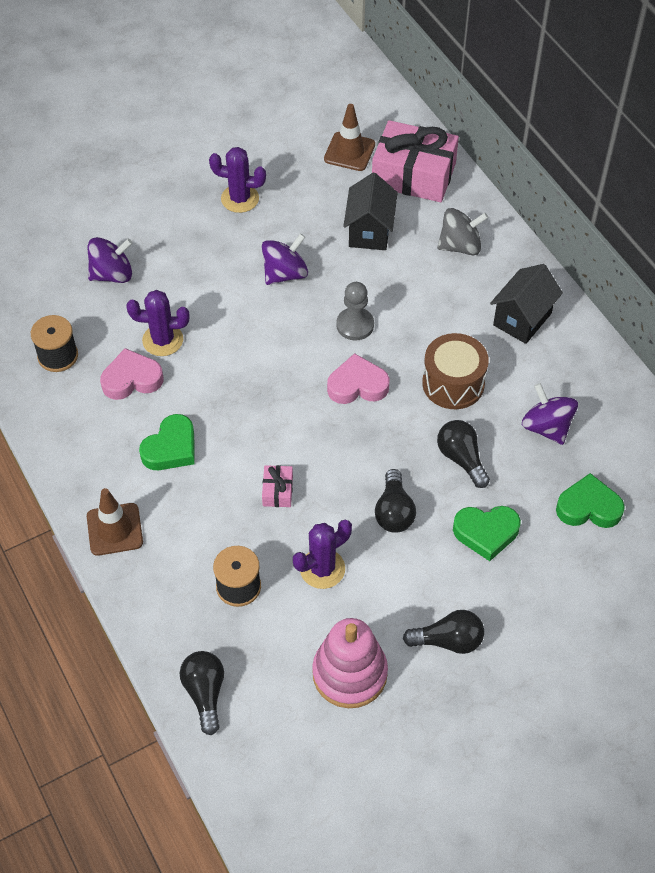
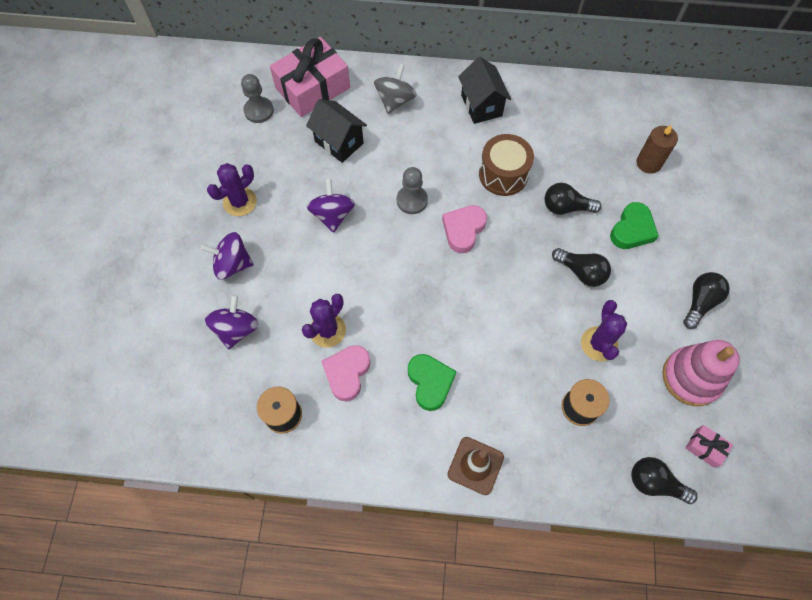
camera: 55 degrees left, 10 degrees up
pink gift [262,465,293,507] -> pink gift moved to [685,425,733,468]
brown traffic cone [324,104,375,171] -> grey pawn [241,74,274,123]
purple spinning top [522,383,578,445] -> purple spinning top moved to [201,232,254,280]
green heart [556,473,625,528] -> brown candle [636,124,678,174]

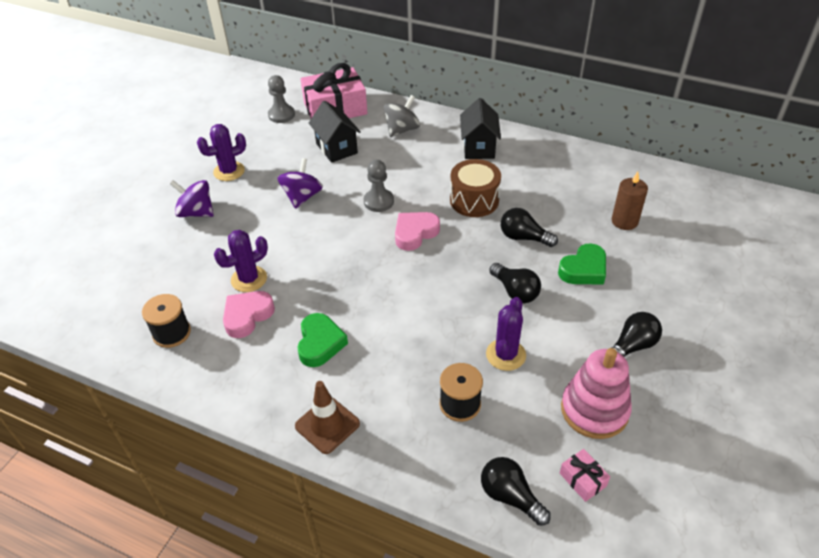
camera: 20 degrees right, 20 degrees down
purple spinning top [205,294,258,349] -> none

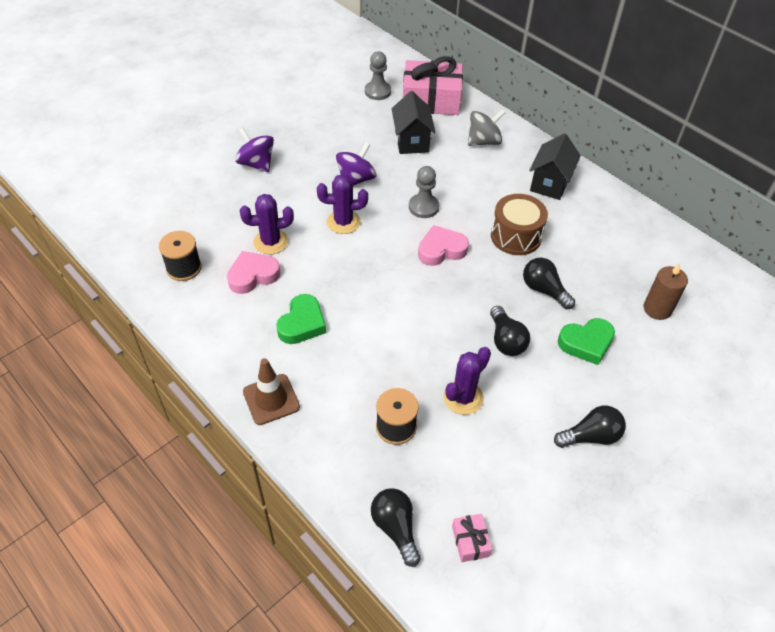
camera: 20 degrees right, 5 degrees up
purple cactus [197,124,246,181] -> purple cactus moved to [317,174,368,234]
pink stacking toy [561,348,632,439] -> none

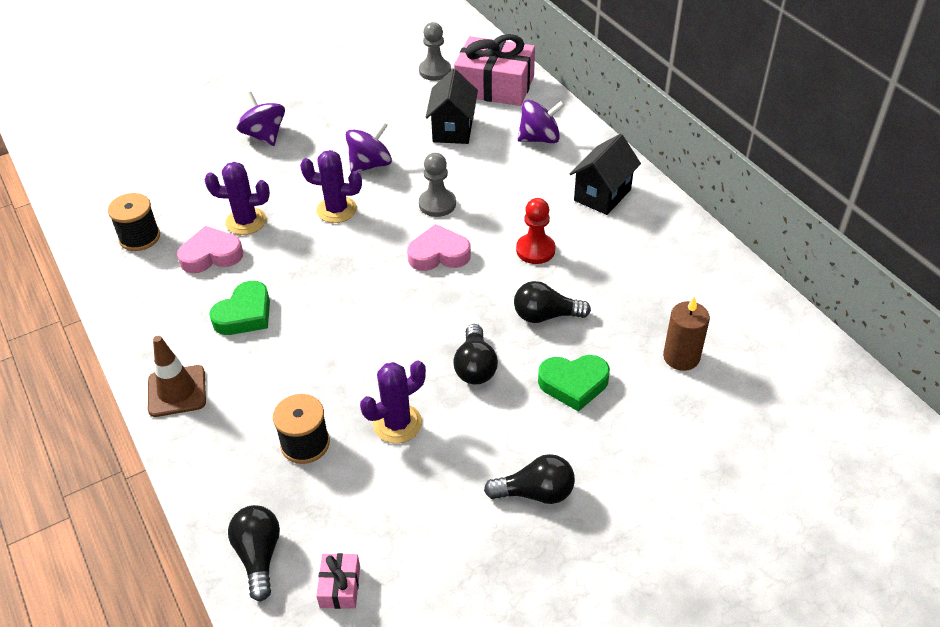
camera: 15 degrees right, 5 degrees down
grey spinning top [468,110,505,146] -> purple spinning top [518,100,565,143]
brown drum [491,194,548,255] -> red pawn [516,198,556,264]
black light bulb [523,258,575,309] -> black light bulb turned 60 degrees counterclockwise [514,281,591,323]

